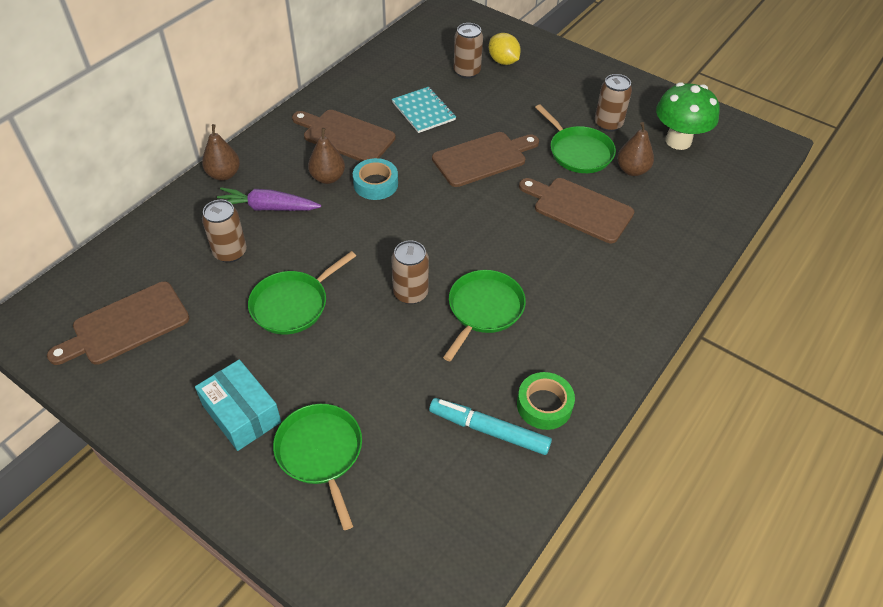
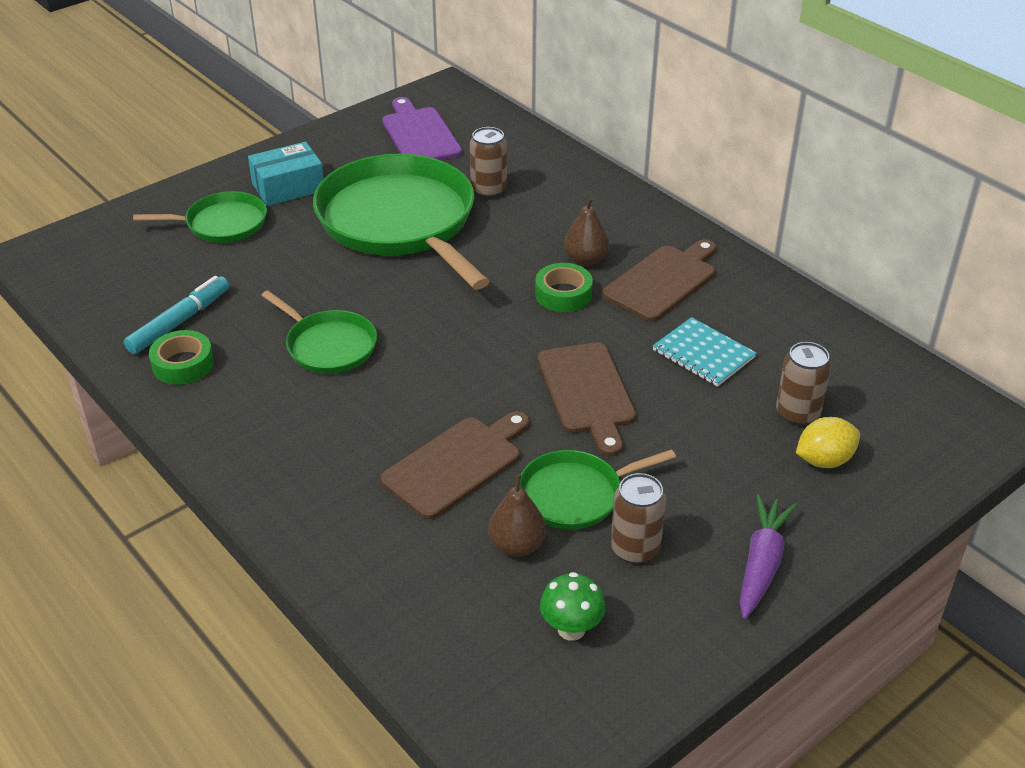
camera: 105 degrees right, 10 degrees down
brown cutting board [47,281,189,365] -> purple cutting board [382,97,462,160]
brown pear [202,124,240,181] -> none
purple carrot [217,188,321,211] -> purple carrot moved to [740,494,797,619]
green pan [248,251,356,335] -> green pan [313,154,490,290], size x2.00
turquoise tape [353,158,398,200] -> green tape [535,263,593,312]
turquoise notebook [392,87,456,133] -> turquoise notebook turned 60 degrees clockwise [653,317,756,387]
brown can [392,241,429,304] -> none
green mushroom [656,82,720,150] -> green mushroom [540,572,605,641], size x0.60

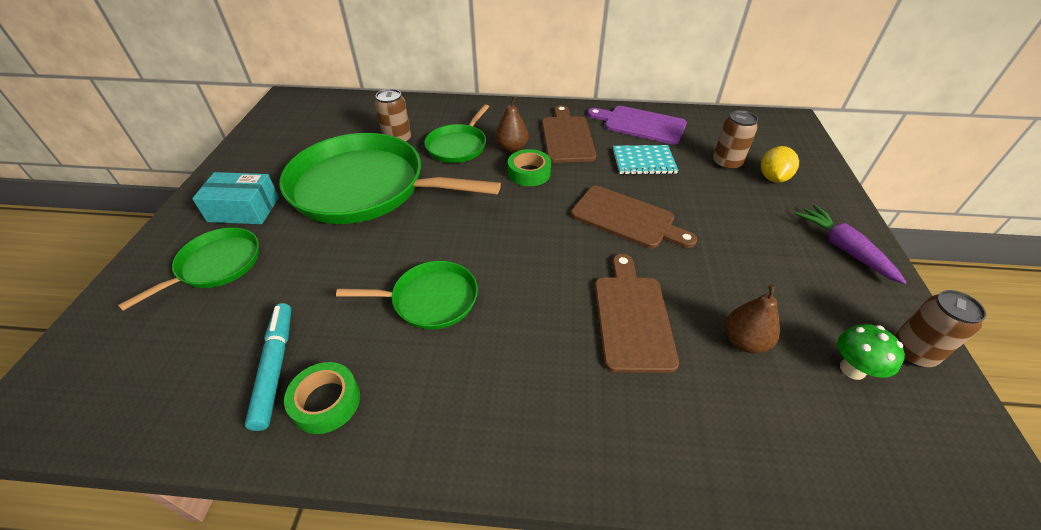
camera: 45 degrees left, 5 degrees up
turquoise box [248,142,324,206] -> turquoise box turned 75 degrees clockwise [192,172,279,224]
purple cutting board [382,97,462,160] -> purple cutting board moved to [587,106,687,145]
green pan [519,449,676,530] -> green pan moved to [424,104,489,163]
brown can [611,473,666,564] -> brown can moved to [894,290,986,367]

